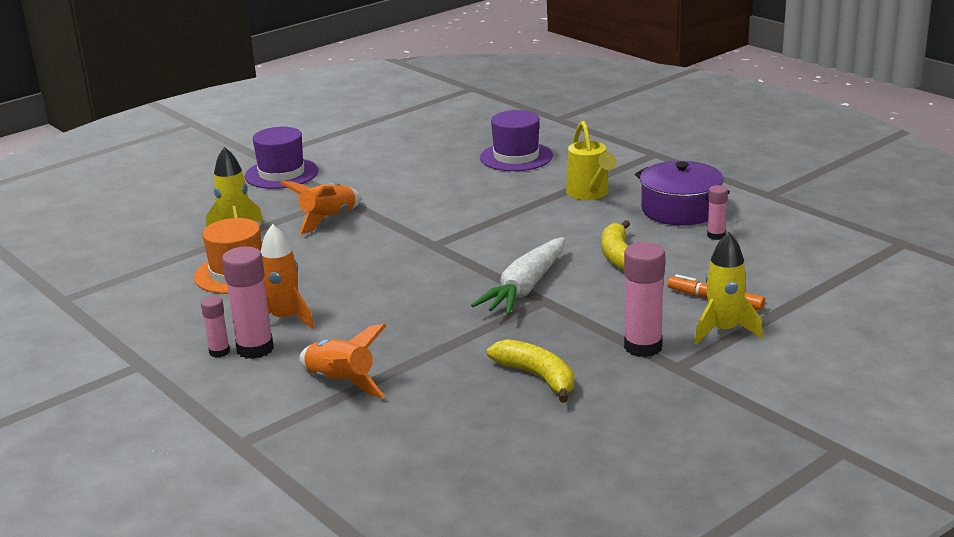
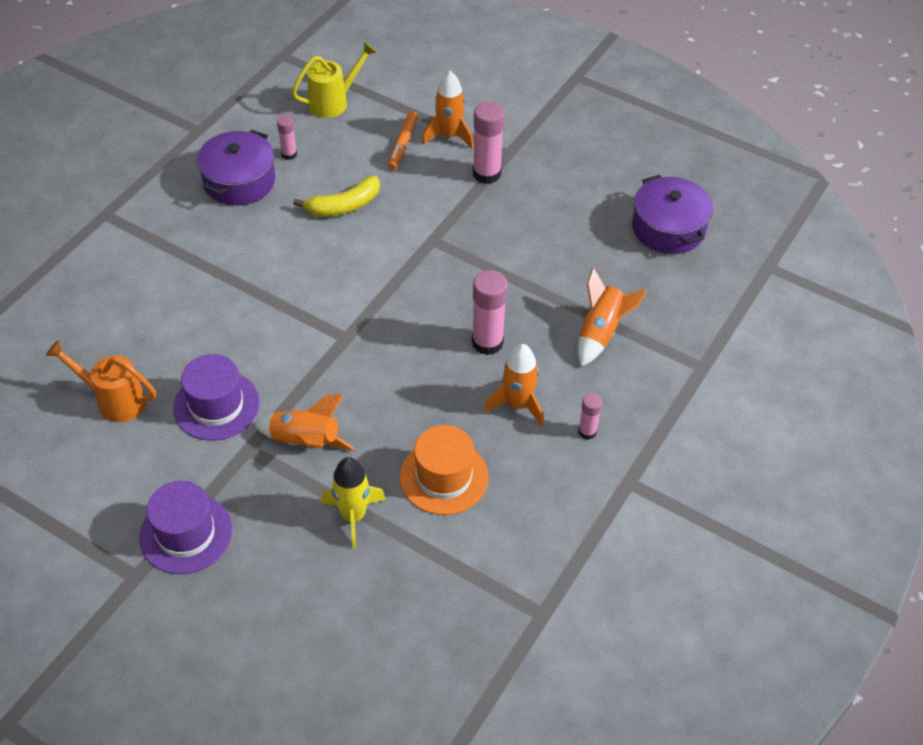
camera: 110 degrees left, 25 degrees up
pink glue stick [222,246,274,359] -> pink glue stick moved to [472,270,508,355]
white carrot [471,237,565,315] -> none
purple hat [480,110,553,171] -> purple hat moved to [173,354,260,441]
yellow banana [487,339,574,402] -> none
yellow watering can [566,121,616,200] -> yellow watering can moved to [292,41,377,118]
yellow rocket [694,232,763,345] -> orange rocket [422,71,474,149]
none -> orange watering can [46,340,156,422]
none -> purple pot [632,175,713,254]

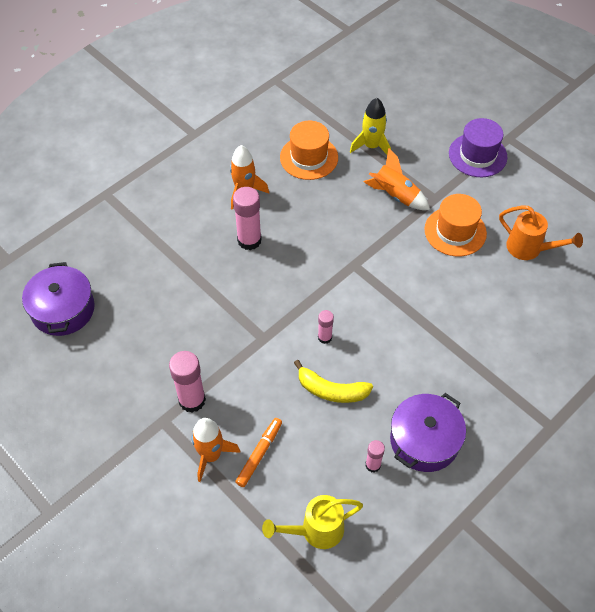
camera: 165 degrees left, 5 degrees up
purple hat [173,354,260,441] -> orange hat [425,194,487,256]
yellow banana [293,176,380,217] -> yellow banana turned 150 degrees counterclockwise [294,360,373,403]
orange rocket [578,267,647,367] -> none
pink glue stick [579,393,602,440] -> pink glue stick moved to [318,310,334,344]

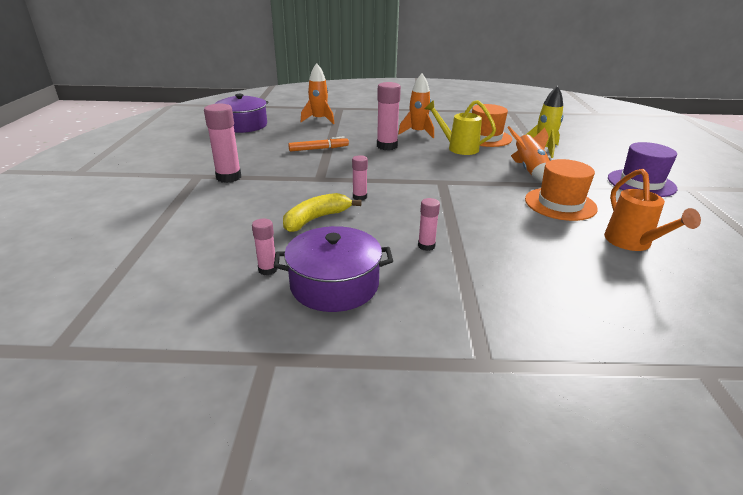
camera: 45 degrees right, 25 degrees down
orange rocket [192,418,241,482] -> orange rocket moved to [301,63,335,124]
orange marker [235,418,282,487] -> orange marker moved to [288,136,349,151]
yellow watering can [262,495,363,549] -> yellow watering can moved to [425,100,496,155]
yellow banana [294,360,373,403] -> yellow banana turned 75 degrees clockwise [283,193,361,232]
none -> pink glue stick [418,198,440,251]

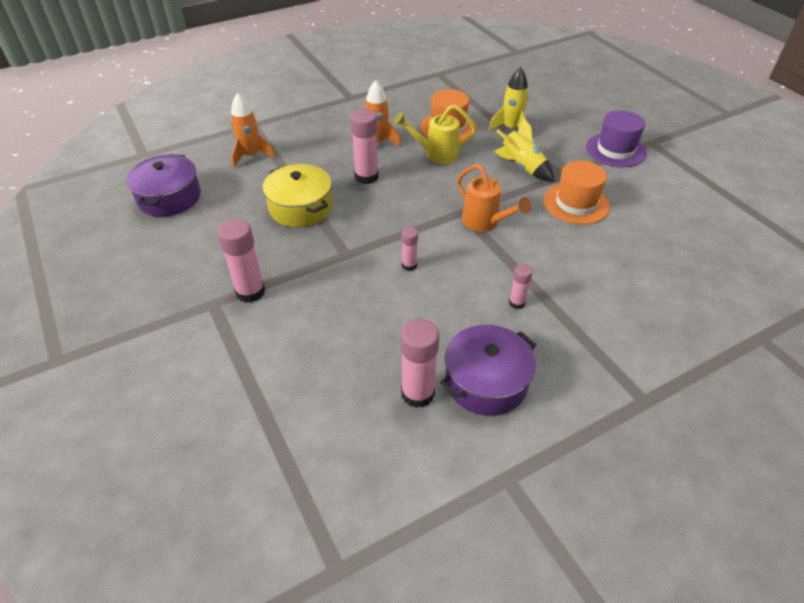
camera: 30 degrees left, 15 degrees up
pink glue stick [252,219,278,276] -> pink glue stick [401,319,439,408], size x1.81
yellow banana [283,193,361,232] -> none
orange marker [288,136,349,151] -> yellow pot [263,164,332,227]
orange rocket [507,126,550,183] -> yellow rocket [494,117,554,182]
orange watering can [604,169,701,251] -> orange watering can moved to [457,164,531,232]

